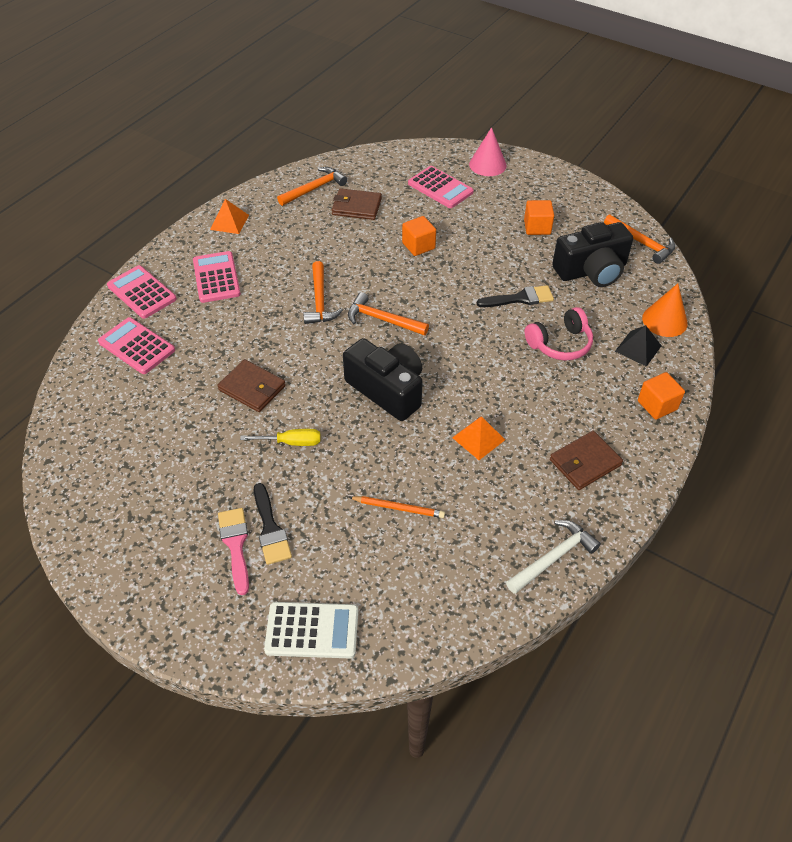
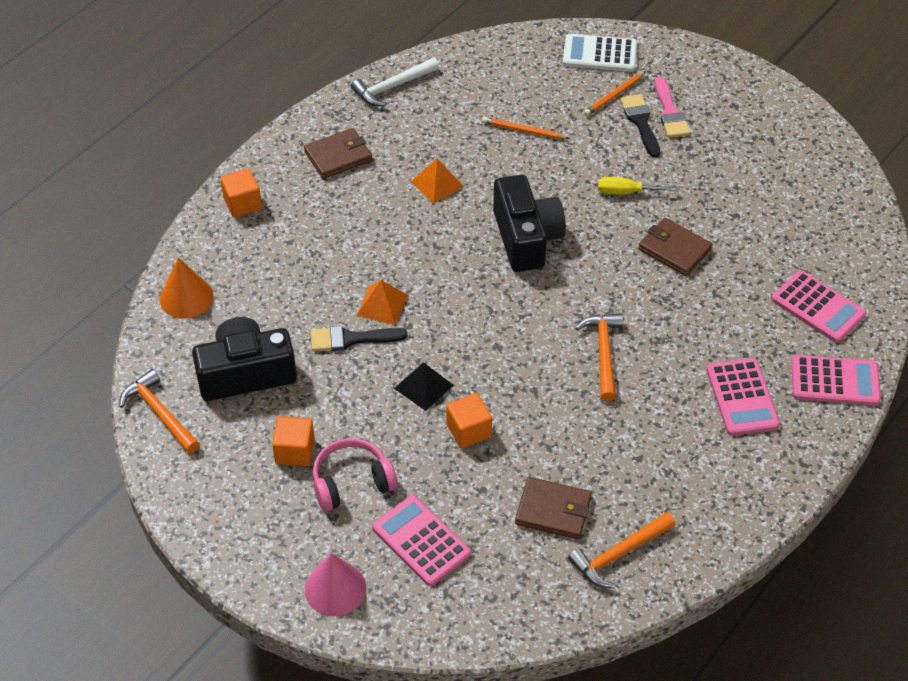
camera: 175 degrees left, 0 degrees up
pink calculator [107,265,177,319] -> pink calculator turned 45 degrees counterclockwise [791,355,881,406]
orange pyramid [210,199,249,234] -> orange pyramid moved to [356,280,408,325]
black camera [343,338,423,421] -> black camera turned 150 degrees counterclockwise [493,175,566,272]
orange hammer [348,292,429,336] -> none
pink headphones [525,307,593,361] -> pink headphones moved to [312,438,397,511]
black pyramid [615,325,662,367] -> black pyramid moved to [394,362,454,411]
none -> orange pencil [584,71,646,116]

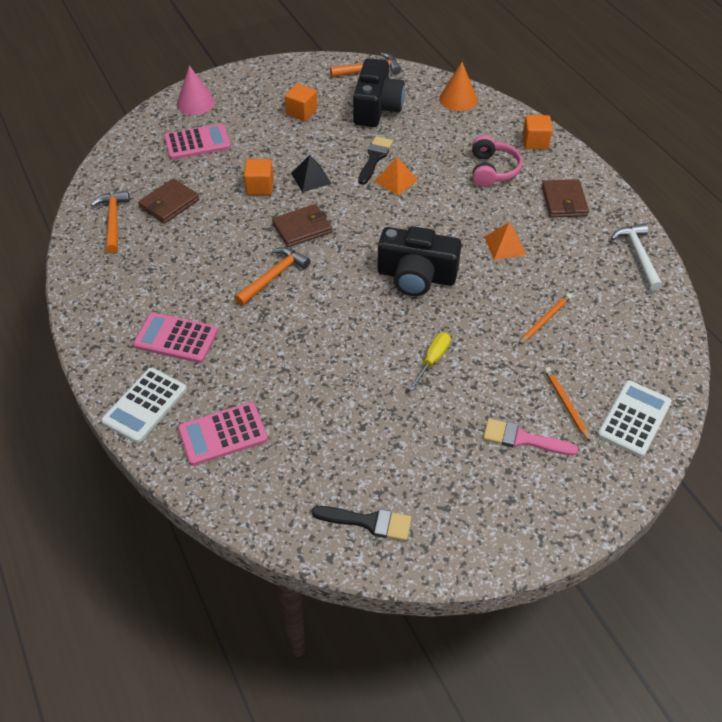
camera: 115 degrees right, 0 degrees up
pink headphones [312,438,397,511] -> pink headphones moved to [472,135,523,187]
orange hammer [575,313,623,401] -> orange hammer turned 75 degrees counterclockwise [235,247,310,306]
black brush [620,94,660,158] -> black brush moved to [312,506,411,541]
brown wallet [638,217,713,276] -> brown wallet moved to [272,204,332,247]
pink calculator [791,355,881,406] -> white calculator [101,368,187,443]

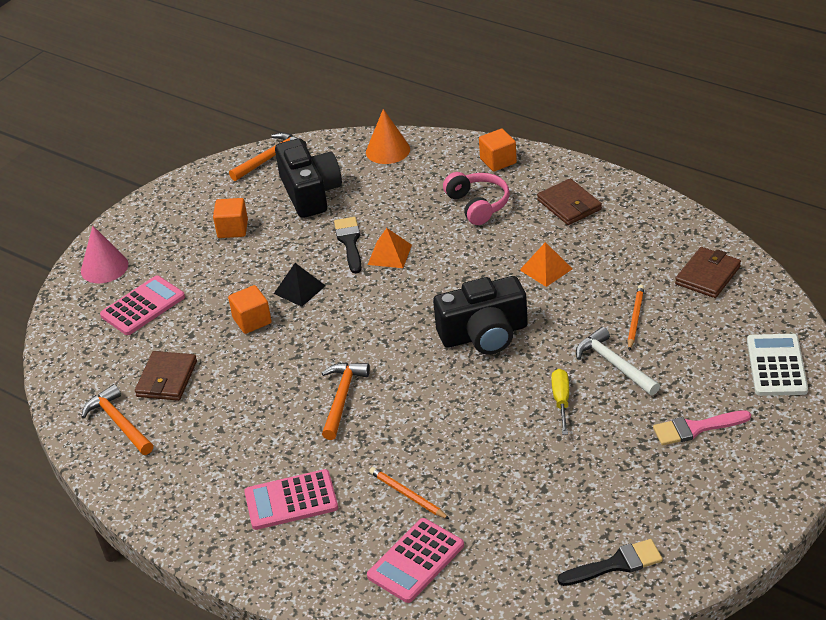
camera: 25 degrees left, 10 degrees down
white calculator [101,368,187,443] -> none
brown wallet [272,204,332,247] -> brown wallet moved to [675,247,741,298]
orange pencil [545,367,591,443] -> orange pencil moved to [369,467,449,519]
white hammer [611,224,662,291] -> white hammer moved to [576,327,660,396]

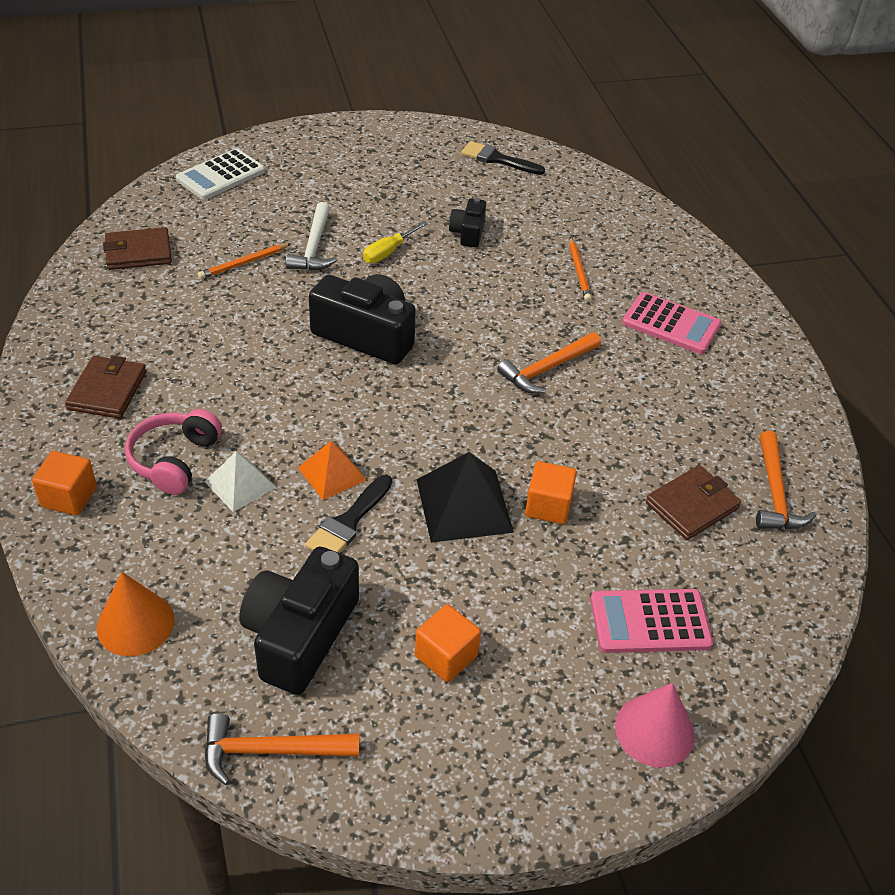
camera: 145 degrees left, 5 degrees up
black pyramid [274,263,326,307] -> black pyramid [416,452,514,543], size x1.61
pink calculator [367,518,464,603] -> none
orange pyramid [520,242,572,287] -> none
pink brush [653,410,751,446] -> none
none -> white pyramid [204,452,276,512]
none -> black camera [449,198,486,247]

